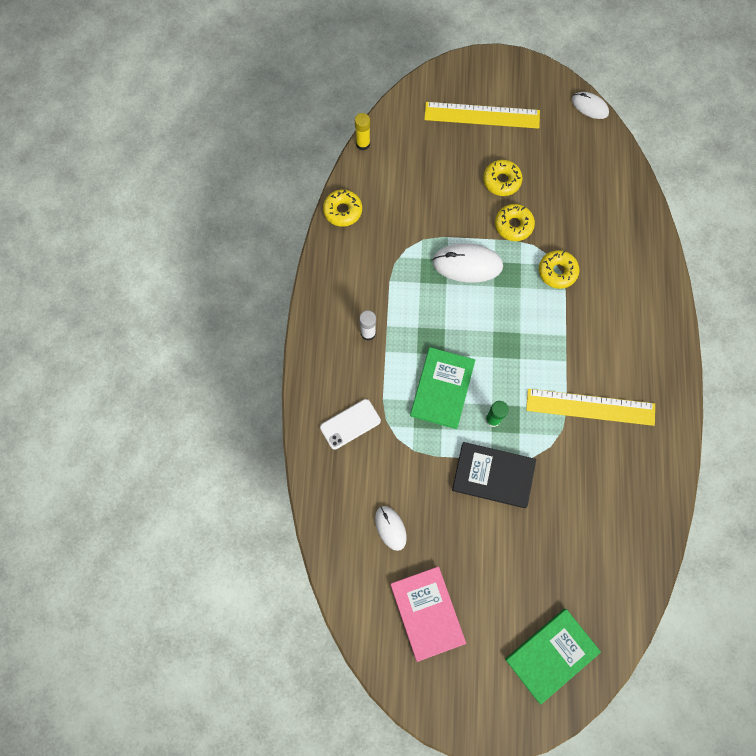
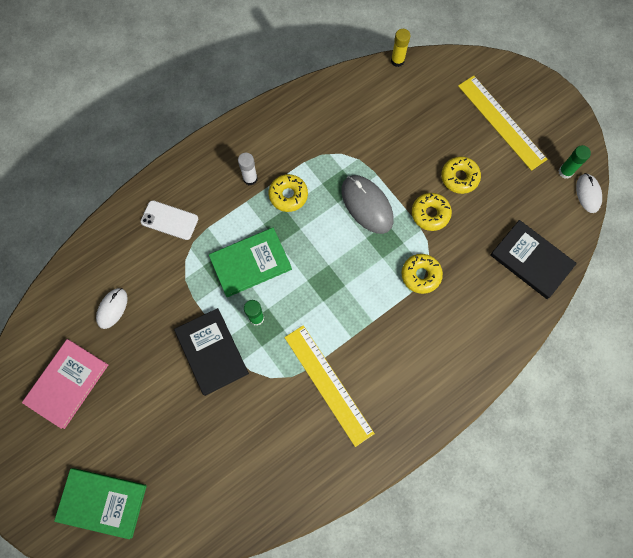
camera: 50 degrees right, 0 degrees up
yellow donut [323,189,362,227] -> yellow donut moved to [269,174,308,212]
white mouse [432,243,503,283] -> grey mouse [341,175,394,234]
none -> black book [490,220,577,299]
none -> green glue stick [559,145,591,179]

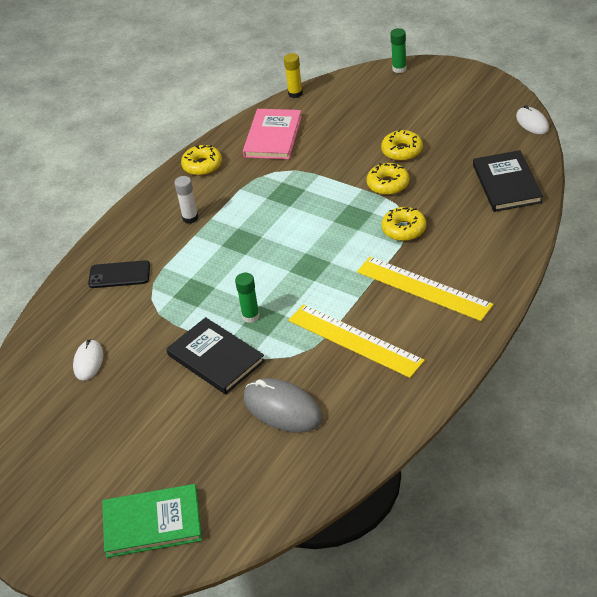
camera: 15 degrees left, 30 degrees down
pink book [22,339,108,429] -> pink book moved to [243,109,302,159]
white phone [141,200,198,240] -> black phone [88,260,150,288]
green book [209,228,292,297] -> none
yellow donut [269,174,308,212] -> yellow donut moved to [181,145,222,176]
grey mouse [341,175,394,234] -> grey mouse moved to [244,378,323,433]
yellow ruler [458,75,547,171] -> yellow ruler moved to [357,257,494,321]
black book [490,220,577,299] -> black book turned 60 degrees clockwise [473,150,543,212]
green glue stick [559,145,591,179] -> green glue stick moved to [390,28,407,73]

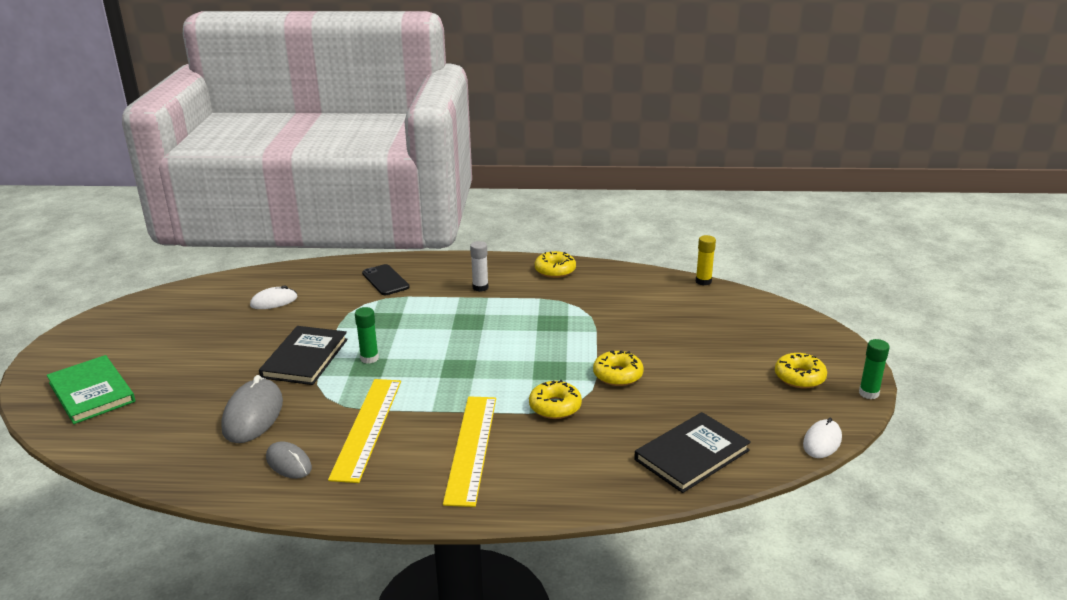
camera: 55 degrees right, 15 degrees down
pink book [243,109,302,159] -> none
yellow donut [381,130,423,161] -> yellow donut moved to [775,353,827,389]
green glue stick [390,28,407,73] -> green glue stick moved to [859,339,889,399]
none -> grey mouse [266,441,312,479]

